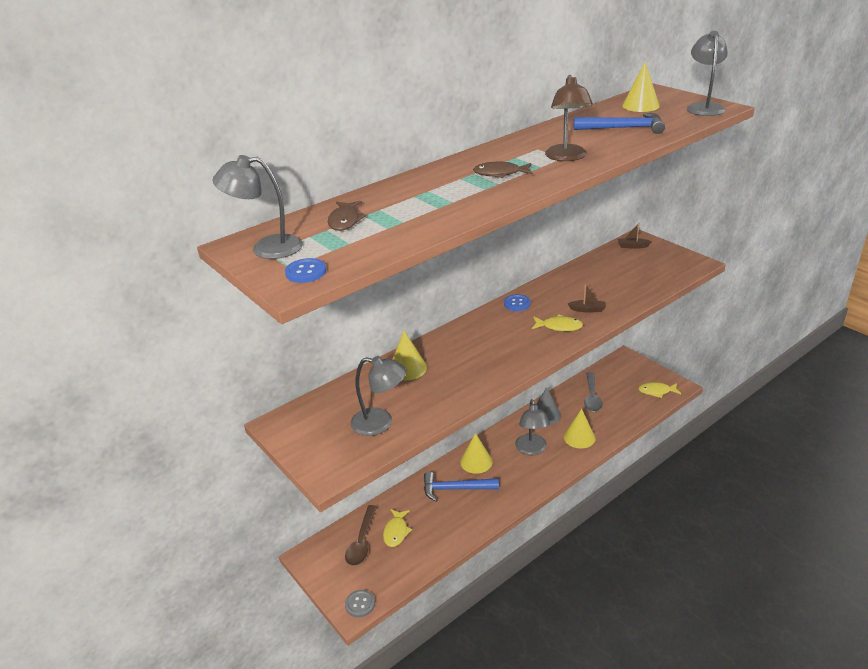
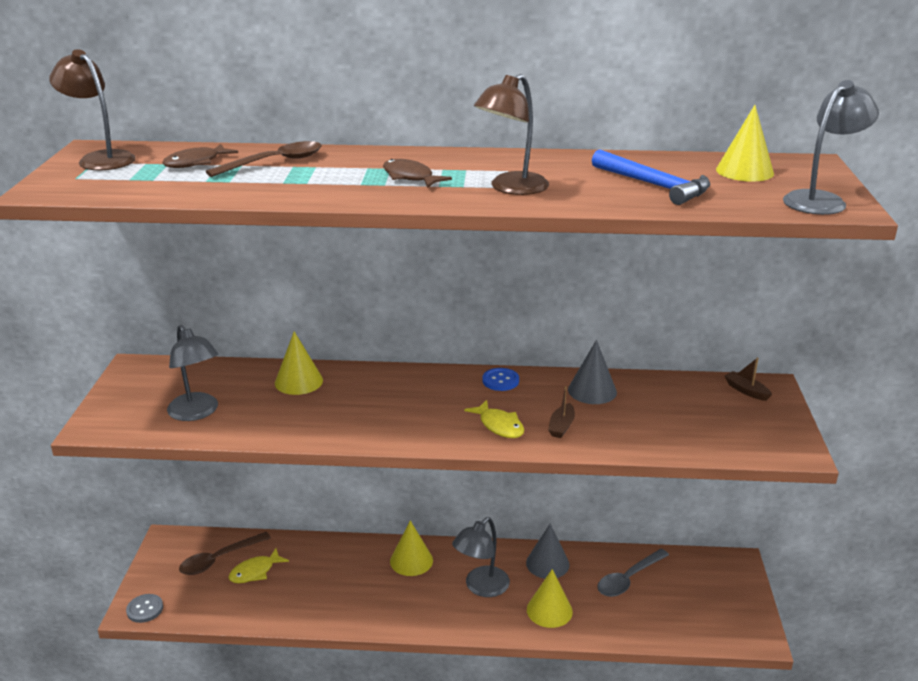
camera: 40 degrees right, 5 degrees down
grey lamp [212,155,303,259] -> brown lamp [49,49,136,170]
blue button [285,258,326,283] -> none
blue hammer [424,472,499,501] -> none
brown boat [567,284,606,312] -> brown boat turned 60 degrees clockwise [548,386,575,438]
yellow fish [638,382,681,398] -> none
none -> brown spoon [205,141,322,177]
none -> grey cone [568,340,617,404]

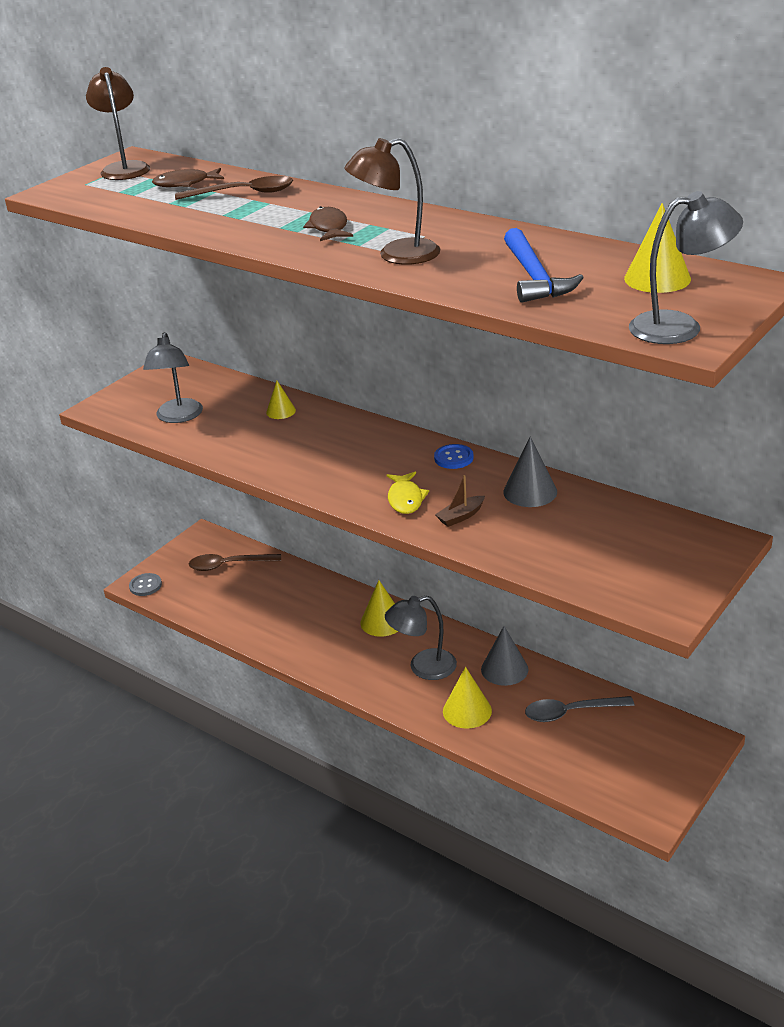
camera: 35 degrees right, 5 degrees up
yellow fish [228,548,289,583] -> none
yellow cone [275,331,323,395] -> yellow cone [266,381,296,419], size x0.63
brown boat [725,357,772,401] -> none

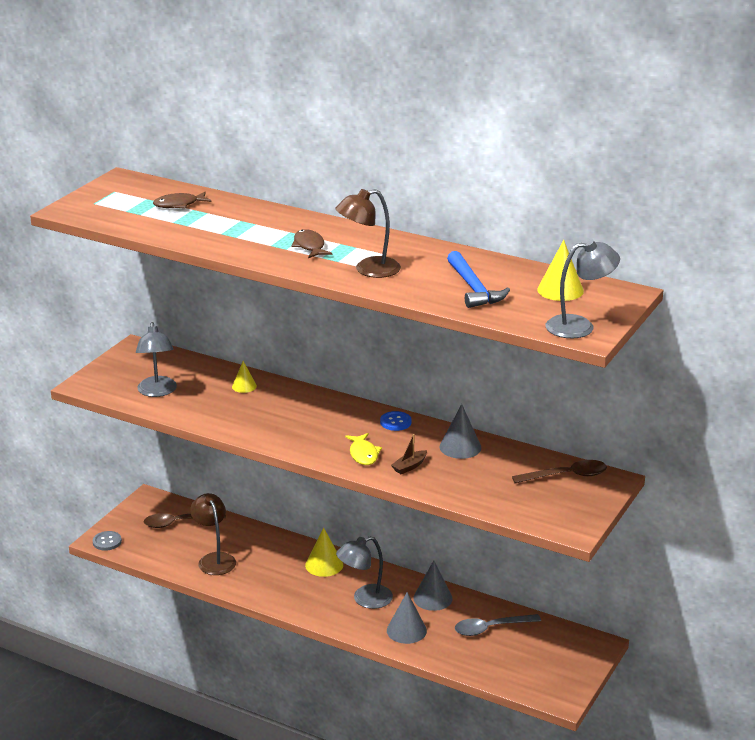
camera: 10 degrees left, 5 degrees down
brown lamp [86,67,150,180] -> brown lamp moved to [190,493,236,575]
brown spoon [175,176,293,200] -> brown spoon moved to [512,460,607,483]
yellow cone [443,667,492,729] -> grey cone [387,592,427,644]

